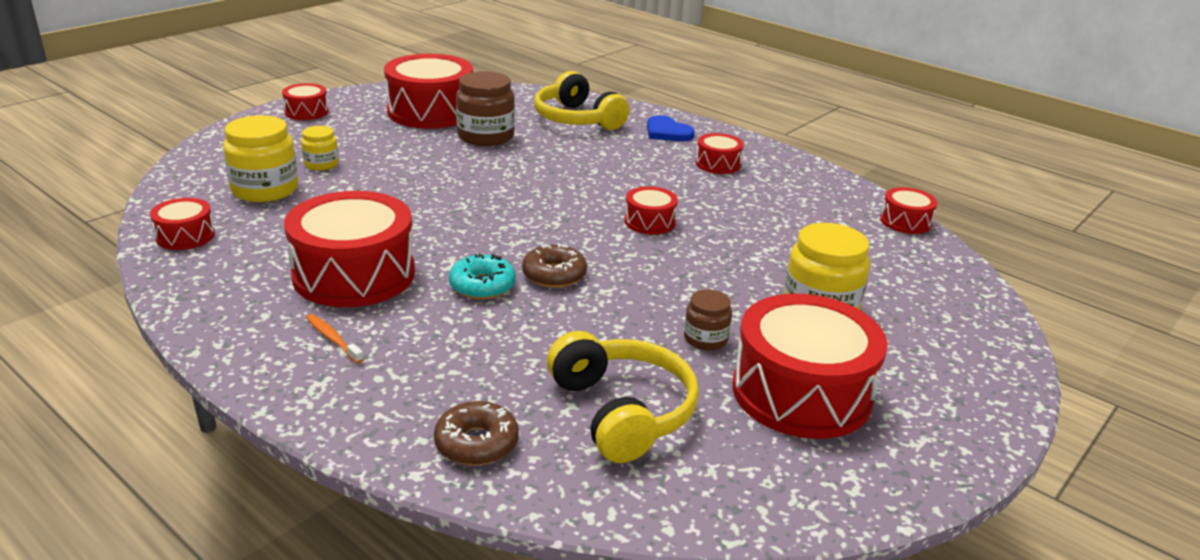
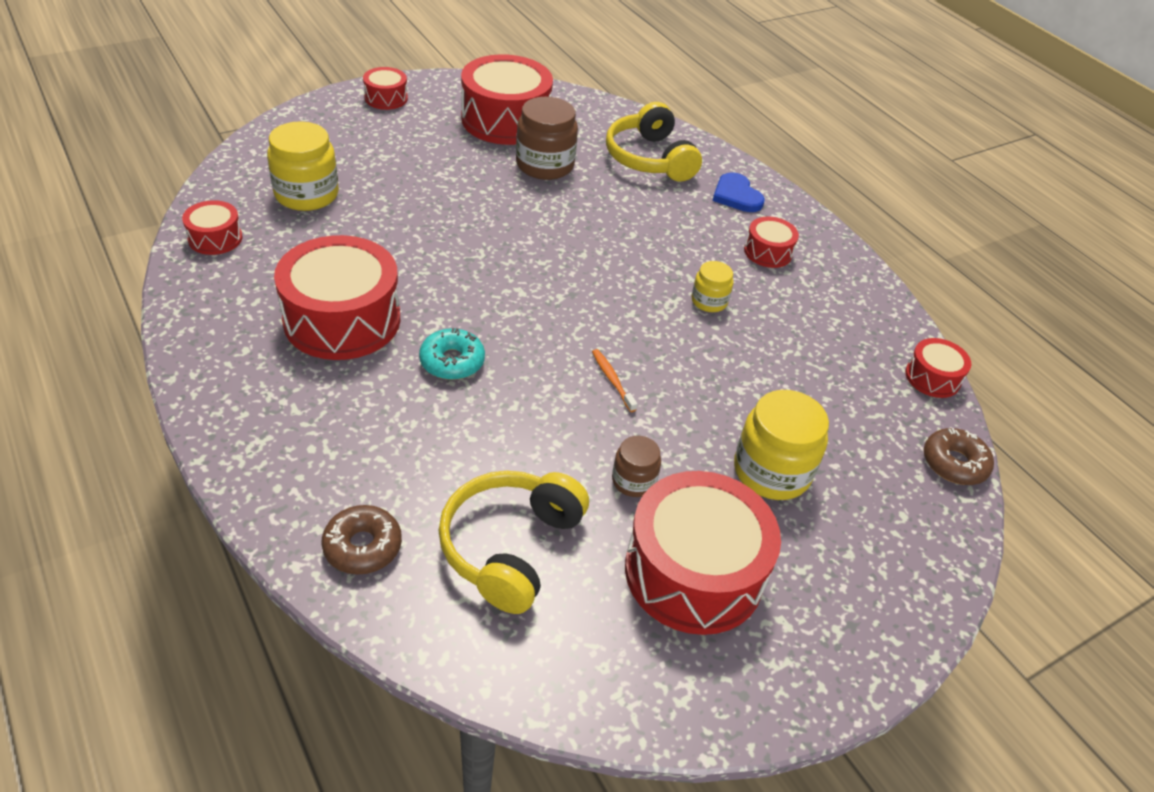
camera: 15 degrees right, 15 degrees up
yellow jar [301,126,339,170] -> yellow jar moved to [691,261,733,312]
orange toothbrush [306,314,364,363] -> orange toothbrush moved to [592,349,637,412]
brown donut [522,243,587,288] -> brown donut moved to [924,428,994,485]
yellow headphones [547,331,699,463] -> yellow headphones turned 150 degrees counterclockwise [438,471,589,614]
red drum [625,186,678,235] -> none

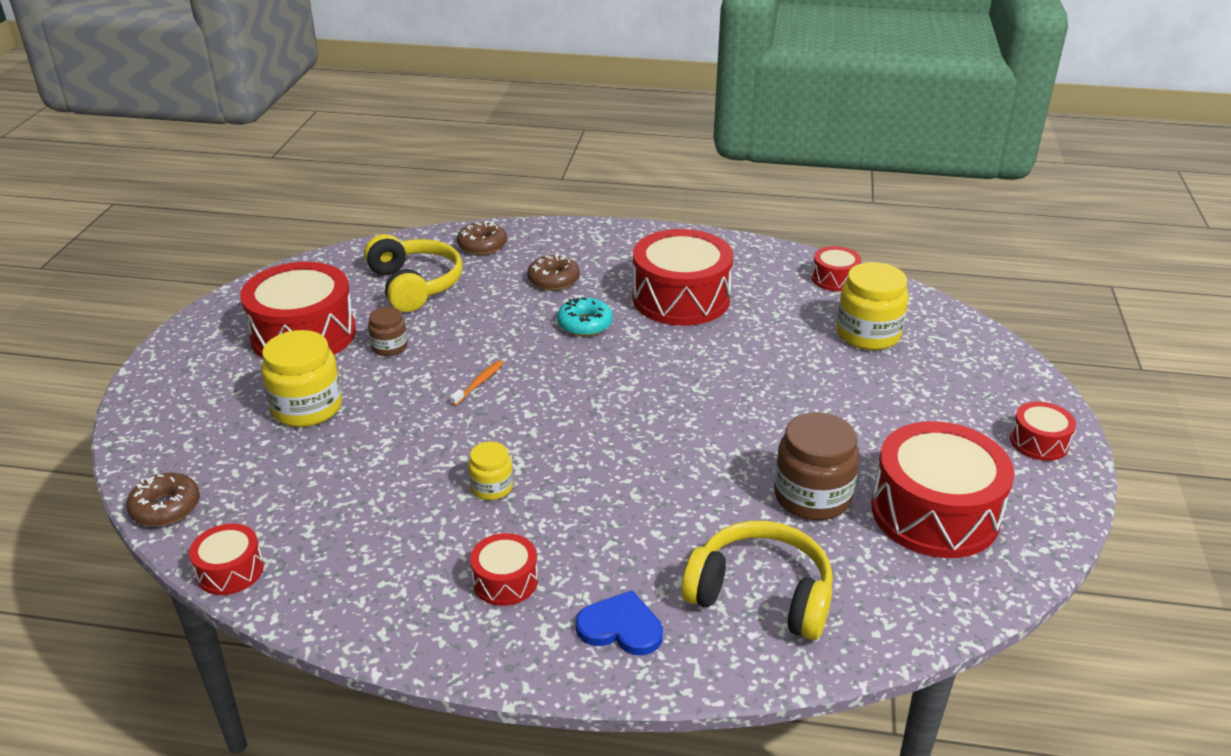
camera: 135 degrees right, 10 degrees down
orange toothbrush [592,349,637,412] -> orange toothbrush turned 75 degrees counterclockwise [450,360,504,406]
none -> brown donut [527,254,580,290]

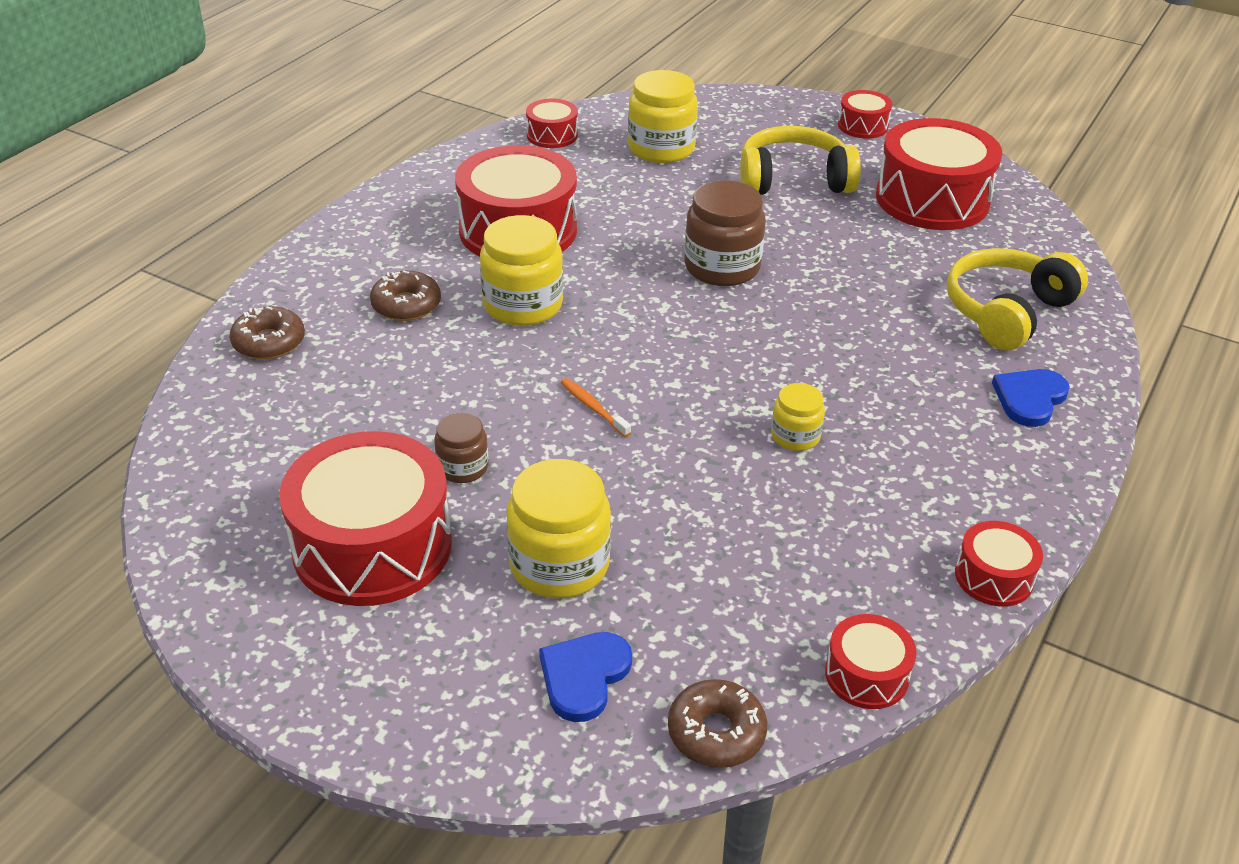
camera: 70 degrees left, 5 degrees up
yellow headphones [364,234,463,312] -> yellow headphones moved to [740,126,861,195]
red drum [470,533,538,606] -> red drum moved to [955,521,1043,607]
turquoise donut [557,297,613,336] -> yellow jar [480,215,563,326]
brown jar [774,412,859,520] -> brown jar moved to [684,180,766,286]
none -> blue heart [539,632,632,722]

